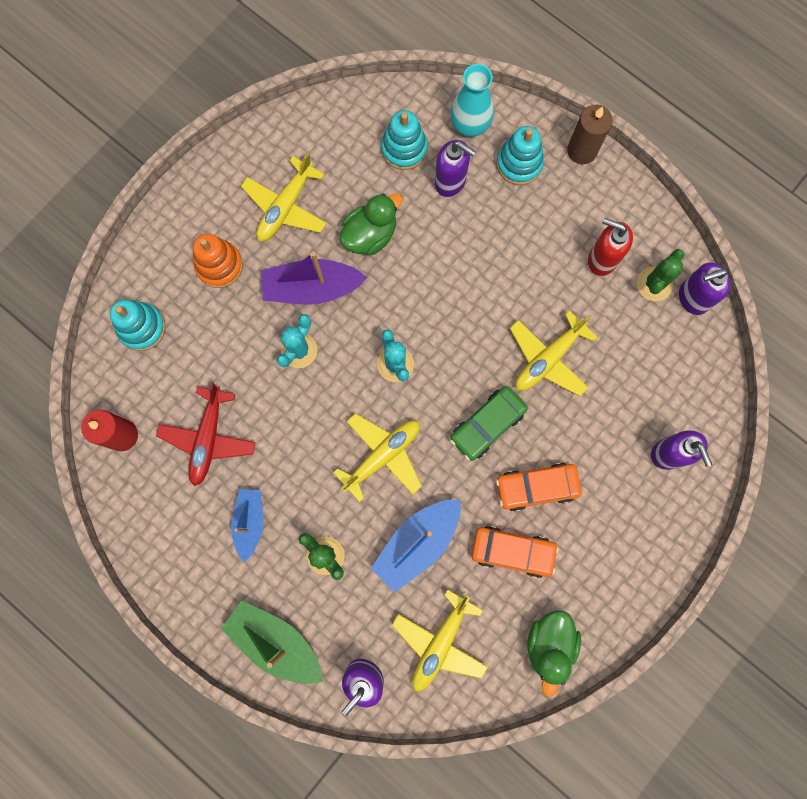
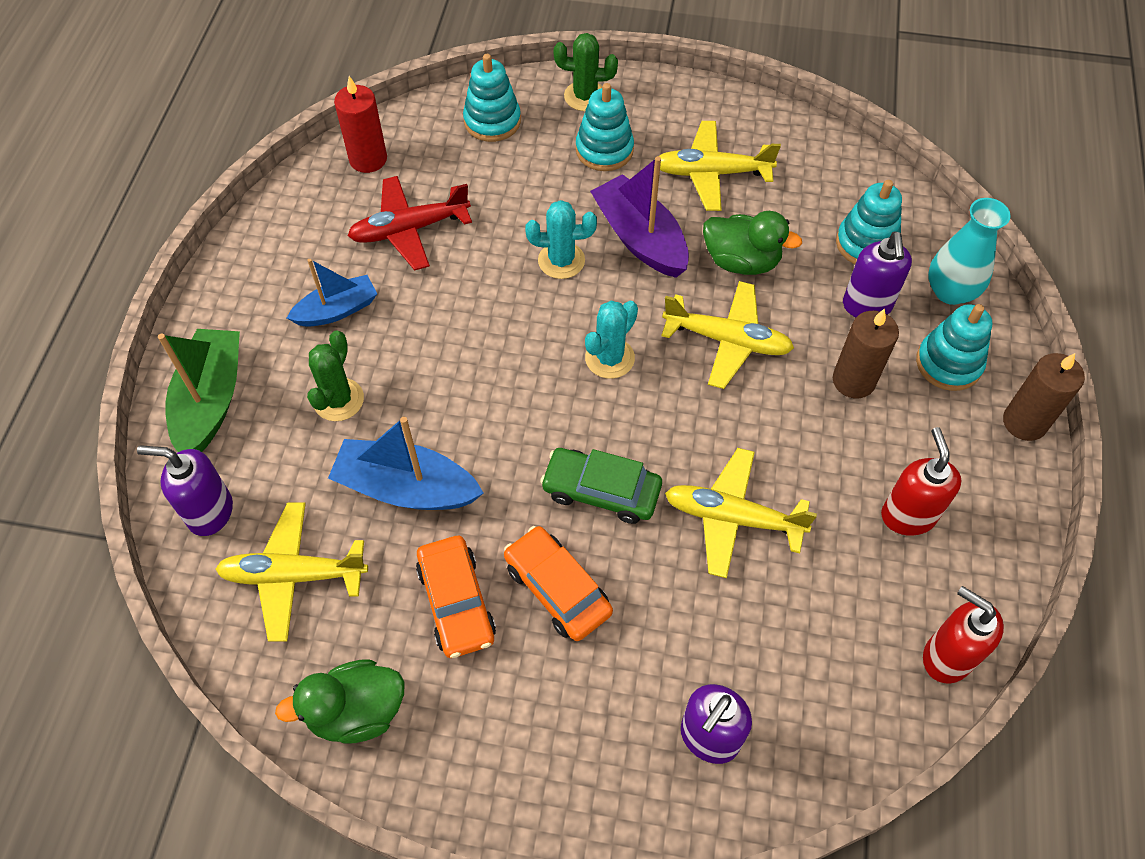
camera: 60 degrees right, 20 degrees down
orange stacking toy [193,234,243,288] -> turquoise stacking toy [576,83,634,171]
yellow plane [333,413,422,502] -> yellow plane moved to [661,281,794,389]
green cactus [637,249,684,301] -> green cactus moved to [554,33,618,111]
purple soap dispenser [679,262,731,315] -> red soap dispenser [923,586,1004,684]
none -> brown candle [833,309,899,398]

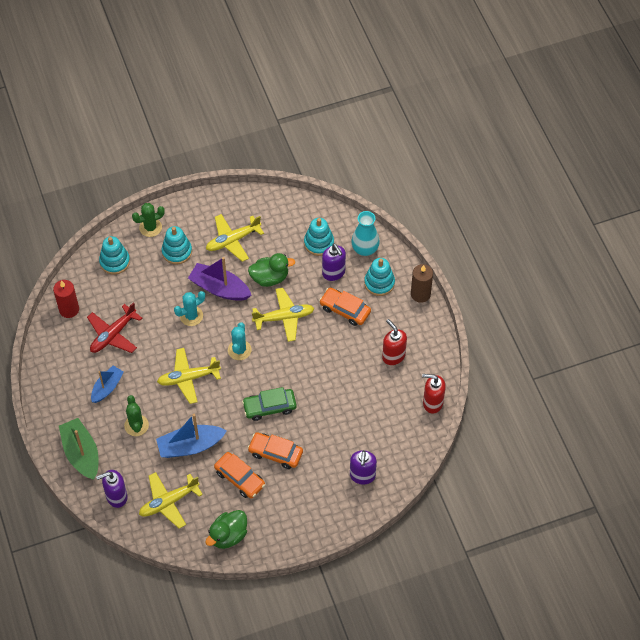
camera: 30 degrees left, 0 degrees up
yellow plane [665,448,817,578] -> yellow plane moved to [157,348,221,404]
brown candle [833,309,899,398] -> orange car [319,288,371,326]

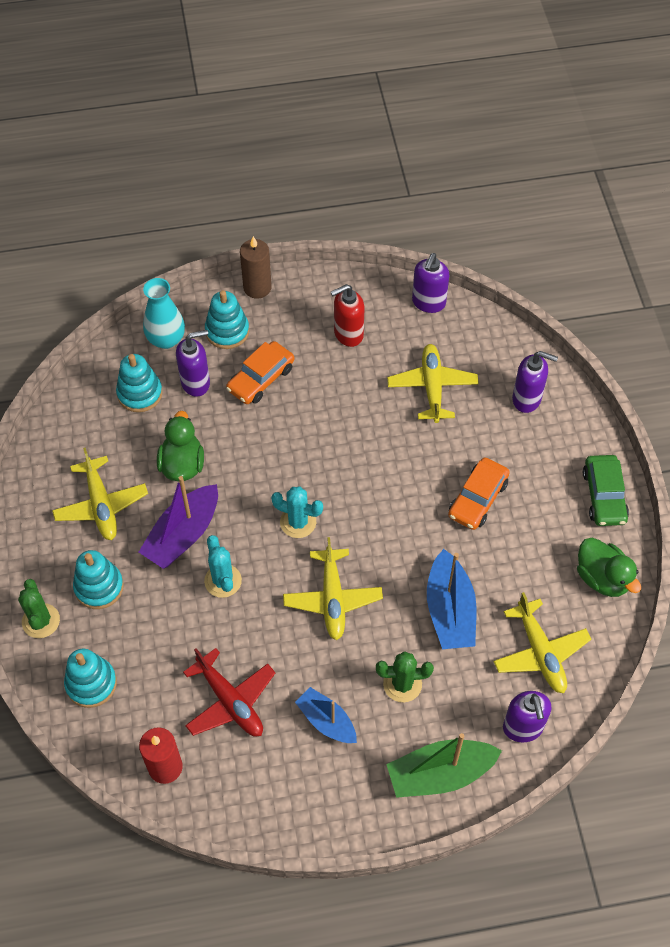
camera: 80 degrees left, 0 degrees up
orange car [214,452,265,498] -> none
green car [242,387,297,421] -> green car moved to [583,455,629,526]
yellow plane [252,288,314,342] -> yellow plane moved to [387,344,479,423]
red soap dispenser [422,374,446,414] -> purple soap dispenser [412,253,449,313]

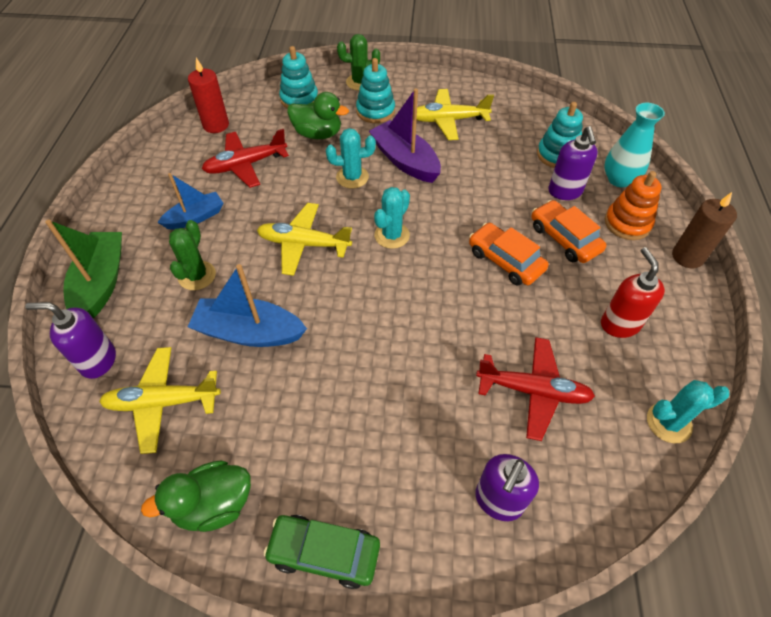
camera: 105 degrees right, 5 degrees down
green duck [157,411,204,481] -> green duck moved to [287,92,349,139]
turquoise stacking toy [205,290,249,349] -> orange stacking toy [605,171,661,240]
yellow plane [387,344,479,423] -> red plane [476,337,595,441]
purple soap dispenser [412,253,449,313] -> turquoise cactus [647,380,730,443]
orange car [448,457,510,530] -> orange car moved to [469,223,548,286]

